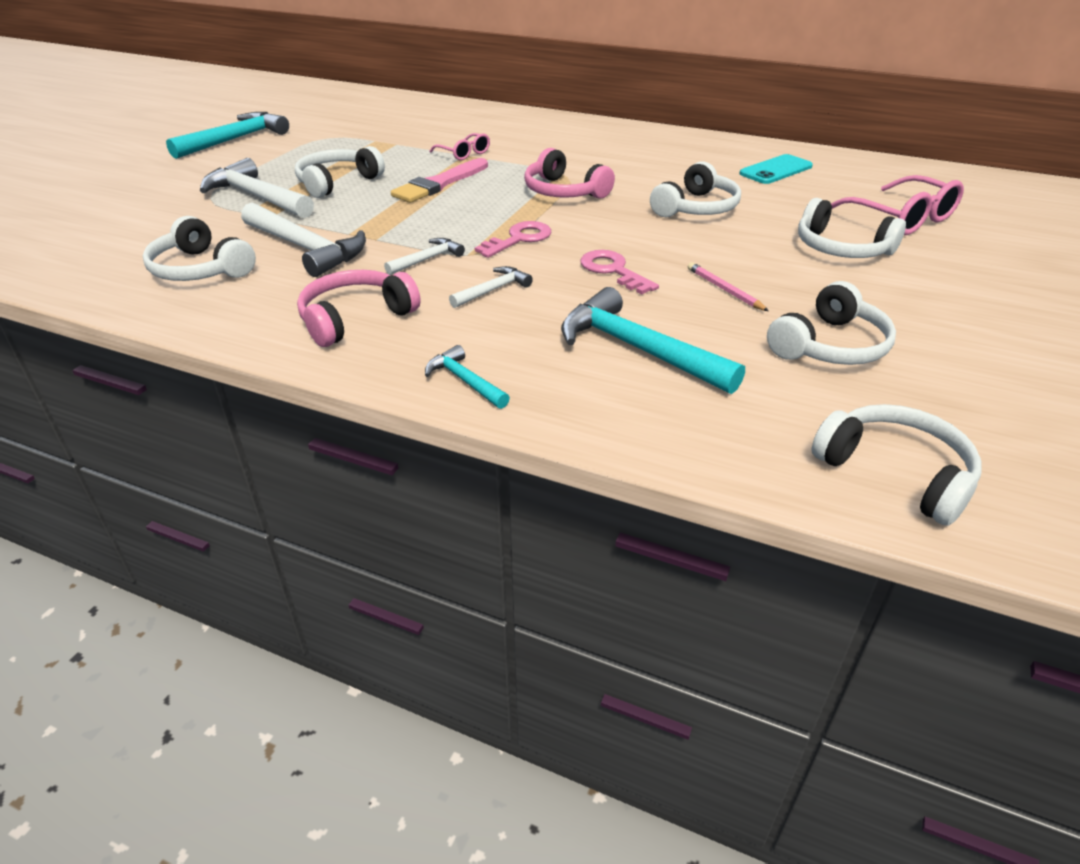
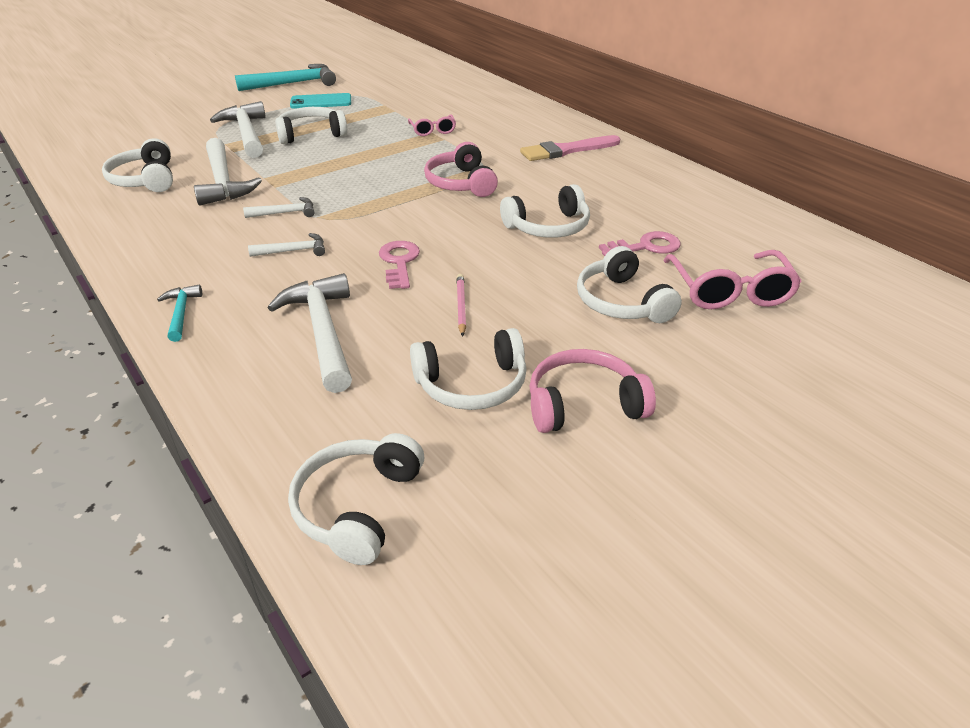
camera: 30 degrees right, 0 degrees up
pink headphones [297,270,421,347] -> pink headphones moved to [529,349,656,433]
pink brush [391,158,488,203] -> pink brush moved to [520,135,620,161]
pink key [475,221,551,258] -> pink key moved to [599,231,681,256]
turquoise hammer [561,287,745,394] -> white hammer [267,273,352,393]
turquoise phone [740,154,813,184] -> turquoise phone moved to [290,93,351,109]
white headphones [812,404,982,526] -> white headphones turned 150 degrees counterclockwise [288,433,424,565]

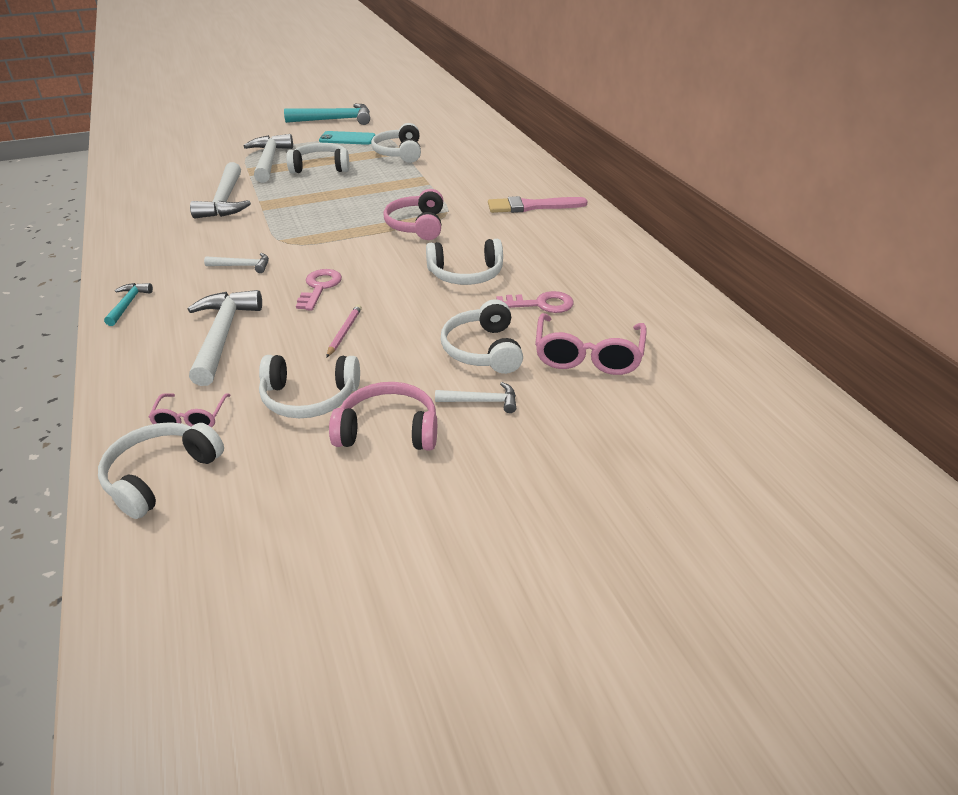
camera: 15 degrees right, 0 degrees up
white headphones [102,138,173,192] -> white headphones moved to [371,123,421,163]
white hammer [243,197,314,218] -> white hammer moved to [435,382,516,413]
pink glasses [408,114,456,136] -> pink glasses moved to [149,393,231,428]

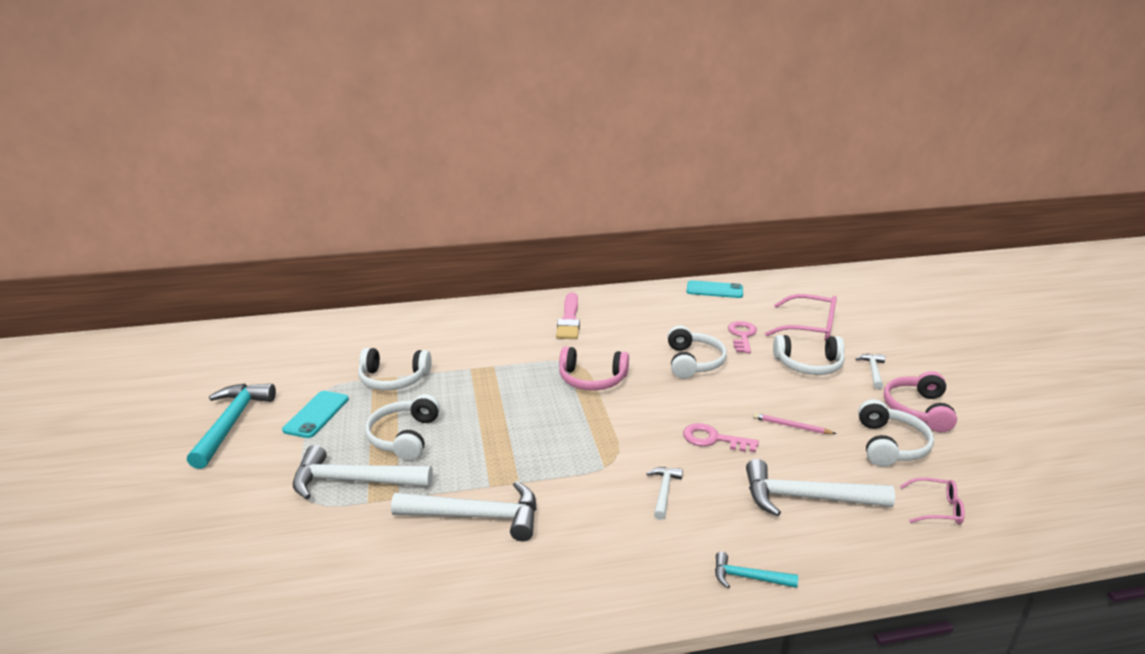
camera: 80 degrees left, 10 degrees down
white headphones [98,422,224,519] -> none
none -> turquoise phone [687,280,743,298]

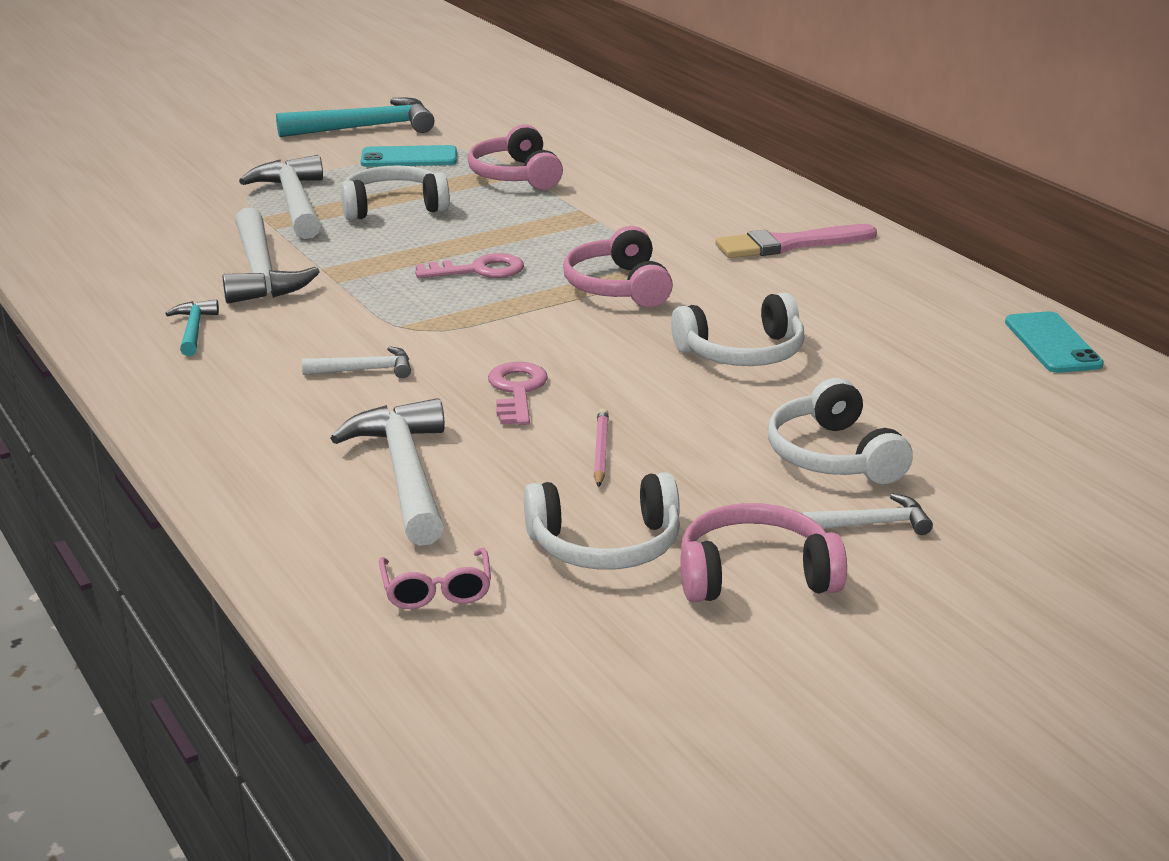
camera: 70 degrees right, 0 degrees up
white headphones [358,348,432,390] -> pink headphones [468,124,563,190]
turquoise hammer [715,552,798,588] -> turquoise hammer moved to [165,300,219,356]
pink key [728,321,757,353] -> pink key moved to [415,253,524,279]
pink glasses [765,294,837,341] -> none

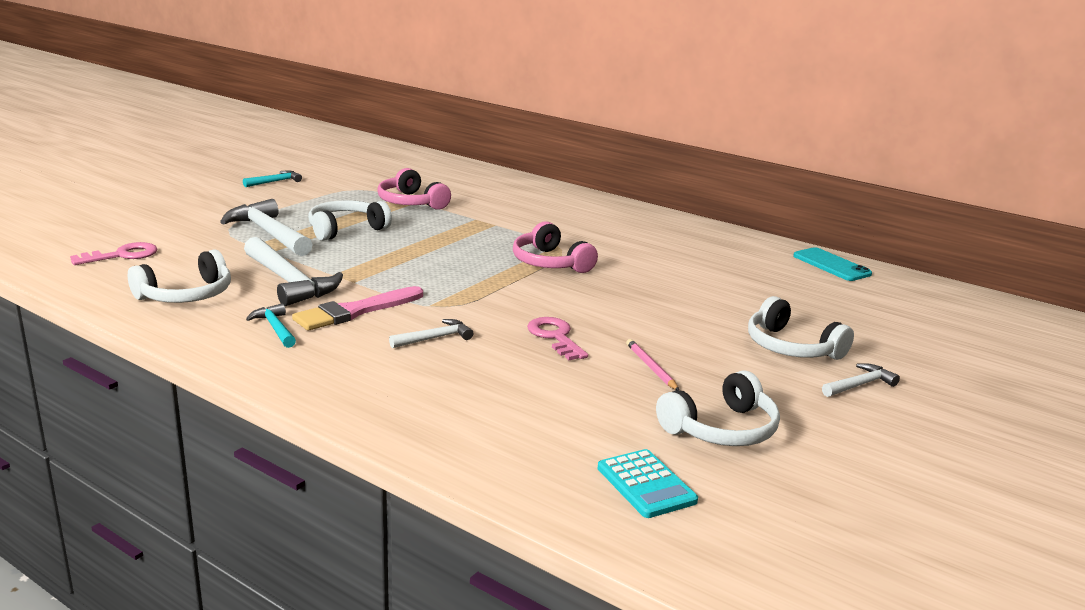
camera: 25 degrees left, 5 degrees down
turquoise hammer [276,98,434,137] -> turquoise hammer [243,170,302,187], size x0.51
white hammer [331,398,445,546] -> none
turquoise phone [361,145,457,167] -> none
pink glasses [379,548,491,609] -> turquoise calculator [598,449,698,518]
pink key [415,253,524,279] -> pink key moved to [70,242,157,265]
white headphones [671,292,805,366] -> white headphones moved to [128,249,231,303]
pink headphones [680,503,847,602] -> none
pink brush [715,224,877,258] -> pink brush moved to [292,286,423,331]

